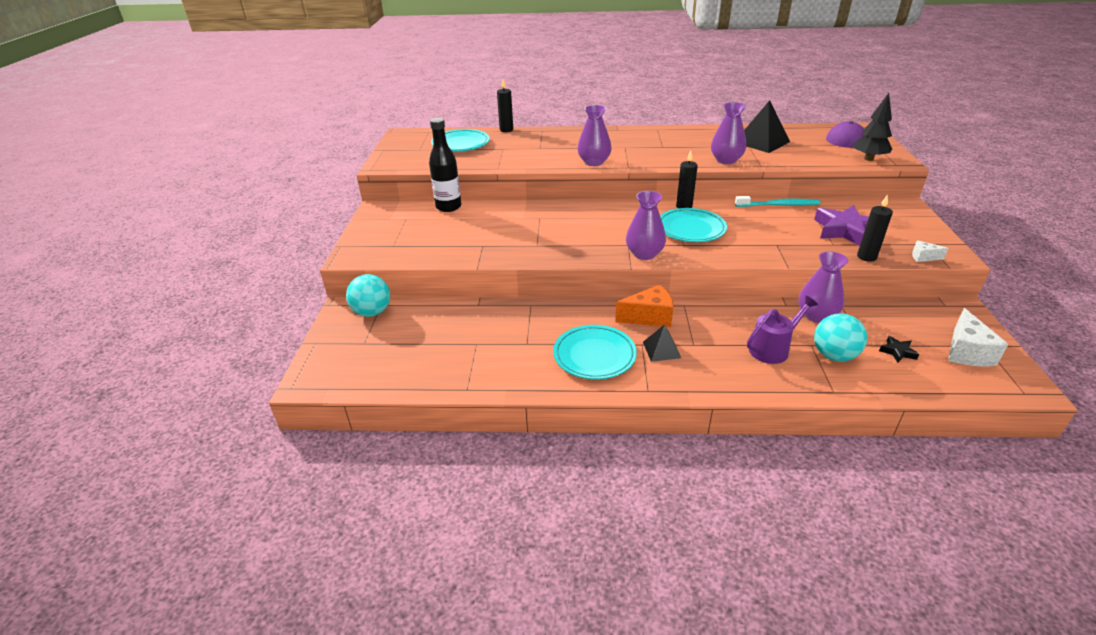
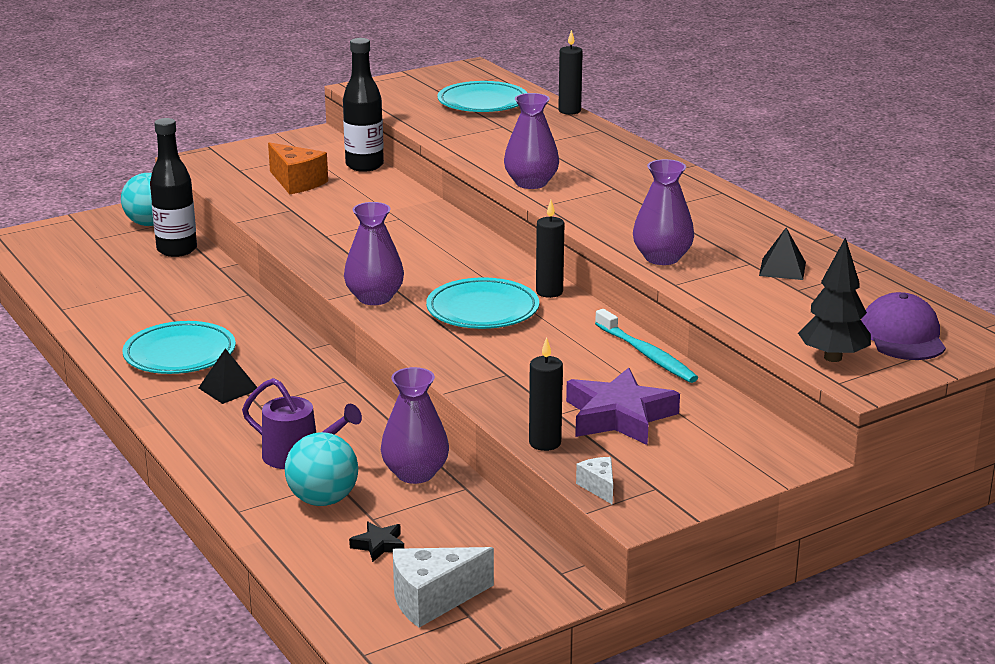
camera: 55 degrees right, 10 degrees down
orange cheese [615,284,673,327] -> orange cheese moved to [268,142,328,195]
black pyramid [744,100,790,153] -> black pyramid [759,228,806,280], size x0.57
none -> black bottle [150,118,197,257]

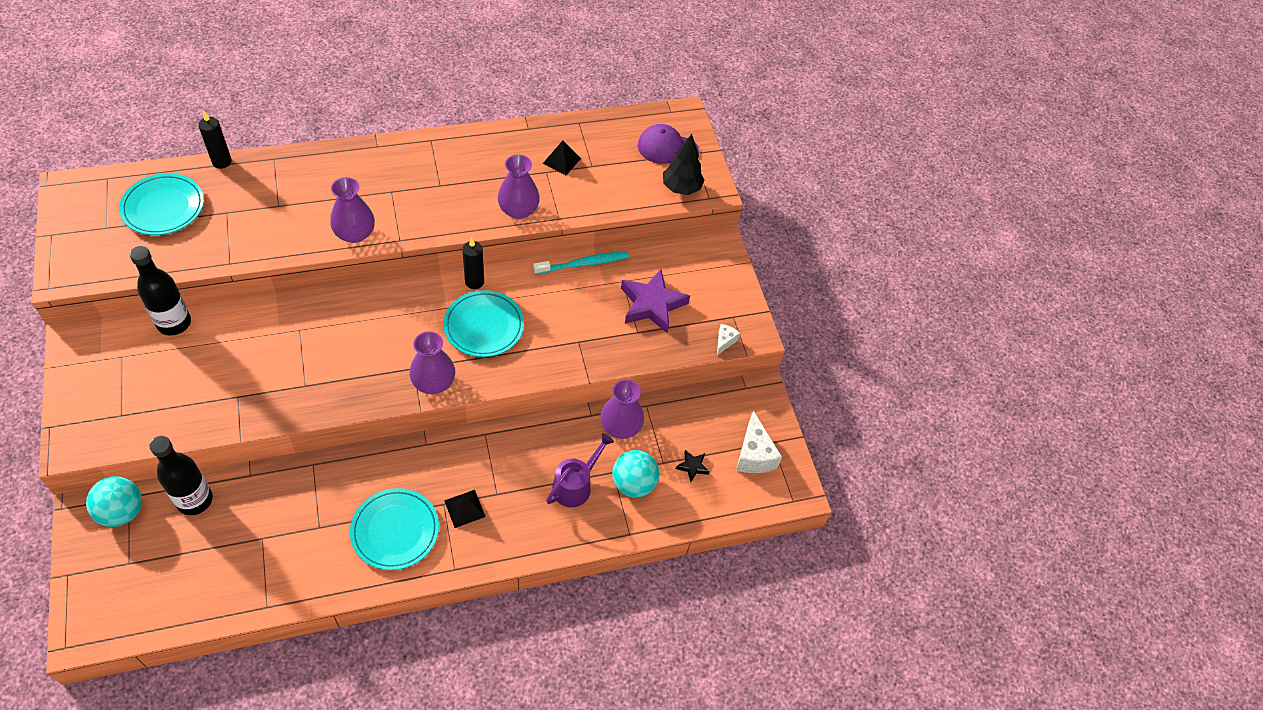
camera: 80 degrees left, 30 degrees up
orange cheese [268,142,328,195] -> none
black candle [529,337,563,451] -> none
white cheese [576,457,613,505] -> white cheese turned 120 degrees clockwise [717,324,740,355]

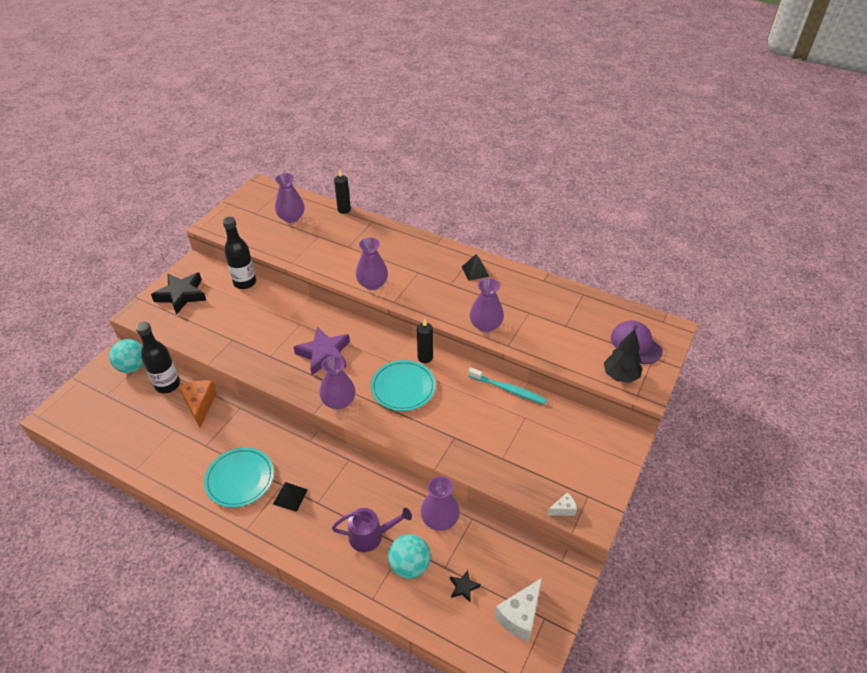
camera: 50 degrees right, 10 degrees down
turquoise plate [119,173,204,235] -> purple vase [275,173,305,223]
black pyramid [543,141,581,175] -> black pyramid moved to [462,254,489,281]
purple star [621,269,690,333] -> purple star moved to [294,326,350,375]
none -> black star [151,273,206,315]
none -> orange cheese [179,380,217,428]

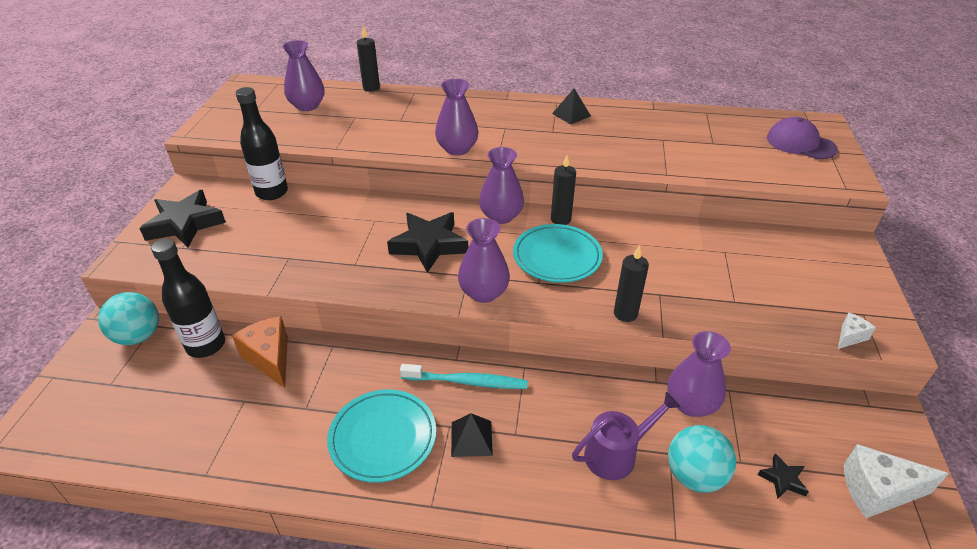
camera: 20 degrees left, 5 degrees down
purple star [294,326,350,375] -> black star [387,212,468,273]
turquoise toothbrush [468,367,547,405] -> turquoise toothbrush moved to [400,364,528,389]
purple vase [470,278,504,332] -> purple vase moved to [479,147,524,224]
white cheese [494,578,542,642] -> white cheese turned 75 degrees clockwise [844,444,949,518]
black tree [604,329,643,383] -> none
none -> black candle [614,245,649,322]

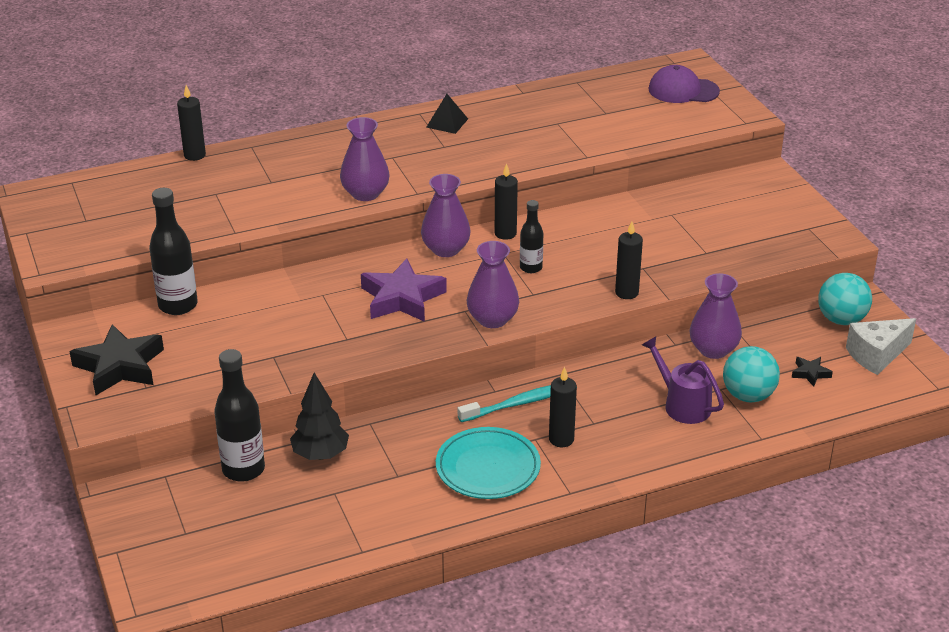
camera: 30 degrees left, 5 degrees down
turquoise ball [98,292,159,345] -> turquoise ball moved to [818,273,872,325]
orange cheese [232,316,288,388] -> black tree [290,373,349,460]
purple vase [282,40,324,111] -> none
black star [387,212,468,273] -> purple star [361,258,447,322]
black pyramid [451,413,493,457] -> black candle [549,367,577,447]
turquoise plate [513,224,603,283] -> black bottle [520,200,543,273]
purple watering can [572,392,680,480] -> purple watering can turned 75 degrees counterclockwise [642,336,724,424]
white cheese [838,313,876,349] -> none

